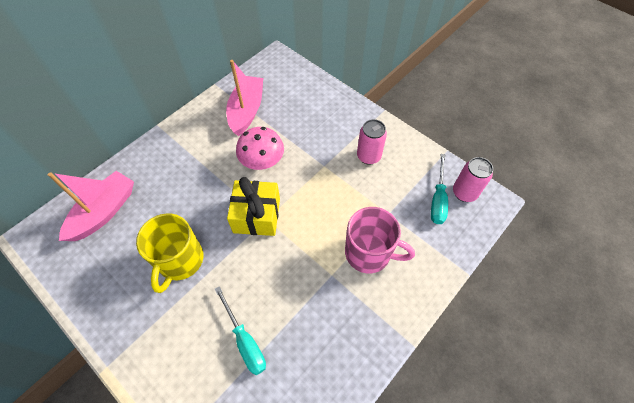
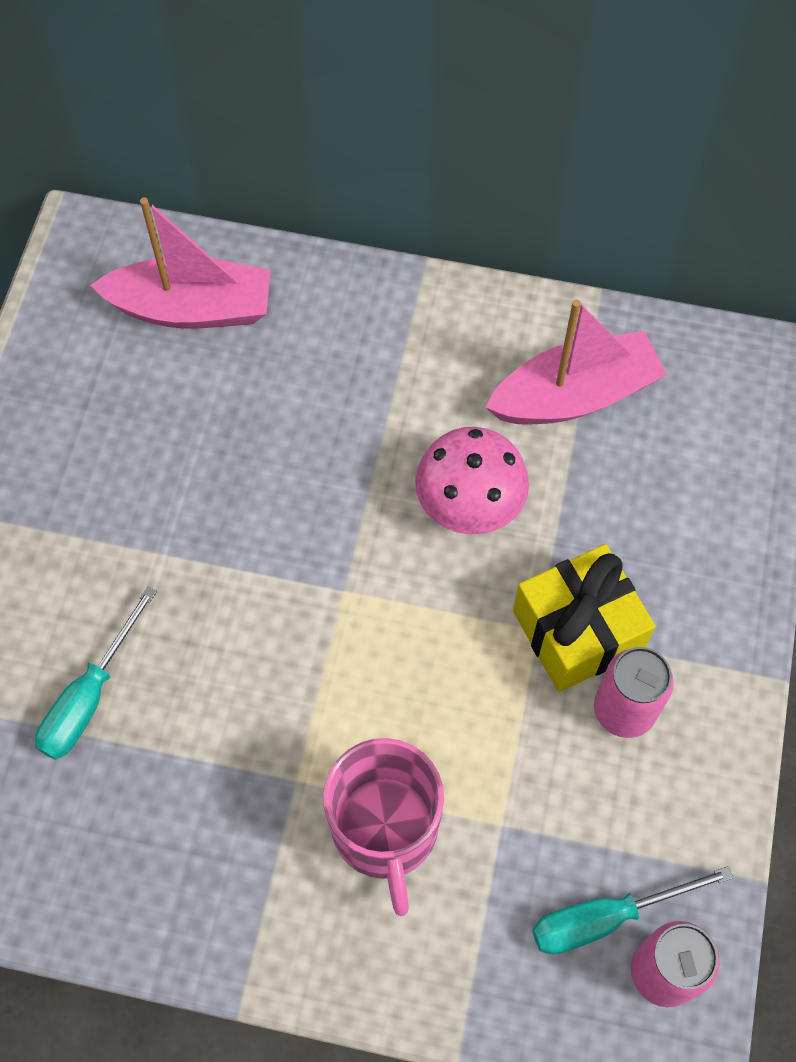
camera: 60 degrees right, 5 degrees up
yellow mug [136,213,204,293] -> none
yellow gift [227,177,280,236] -> yellow gift moved to [513,544,656,692]

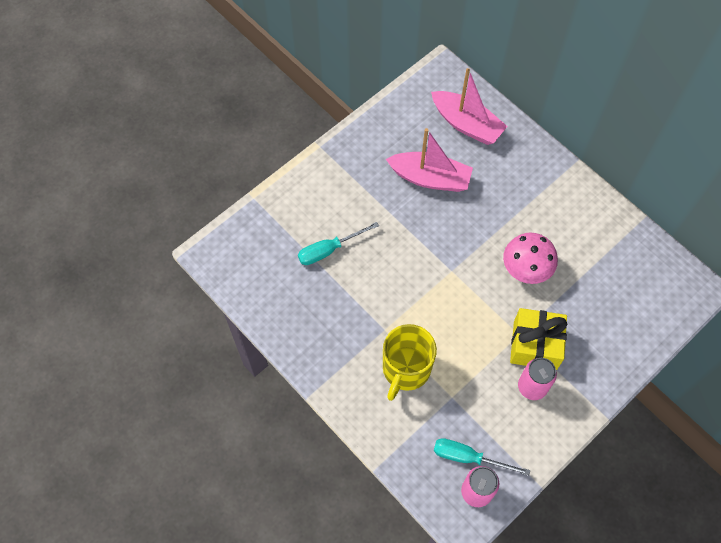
camera: 35 degrees right, 0 degrees up
pink mug [323,738,444,916] -> yellow mug [383,324,437,401]
pink boat [485,299,667,425] -> pink boat moved to [386,128,473,192]

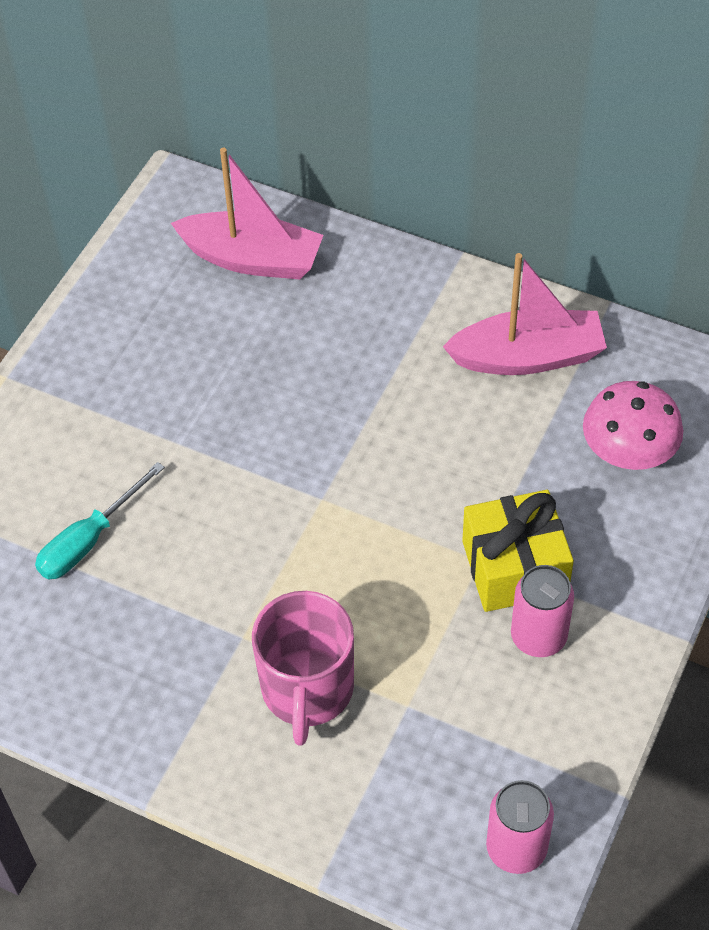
camera: 20 degrees left, 10 degrees down
yellow mug [383,324,437,401] -> pink mug [252,591,354,746]
pink boat [386,128,473,192] -> pink boat moved to [443,253,607,375]
turquoise screwdriver [434,438,530,476] -> none
pink mushroom [503,232,558,284] -> pink mushroom moved to [583,381,683,470]

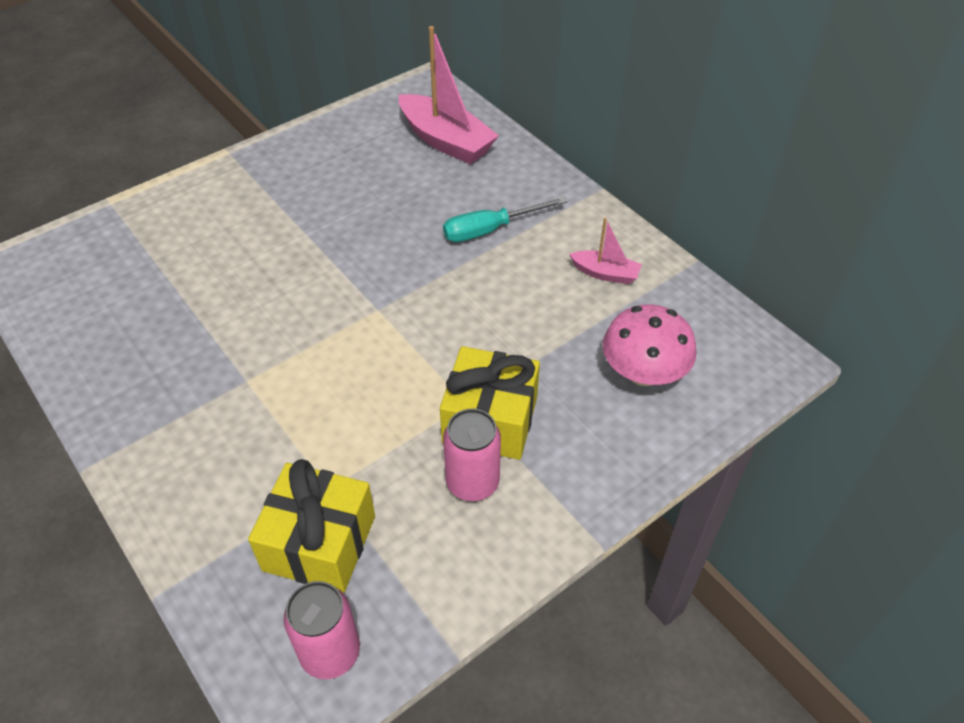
camera: 25 degrees right, 5 degrees down
turquoise screwdriver [35,462,165,580] -> turquoise screwdriver moved to [443,197,567,242]
pink mug [252,591,354,746] -> none
pink boat [443,253,607,375] -> pink boat [569,218,642,284], size x0.52
none -> yellow gift [248,459,375,593]

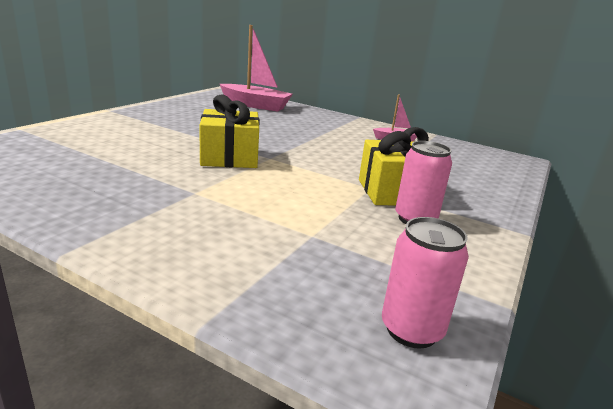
camera: 25 degrees left, 25 degrees down
yellow gift [248,459,375,593] -> yellow gift moved to [199,94,260,168]
turquoise screwdriver [443,197,567,242] -> none
pink mushroom [603,305,697,386] -> none

